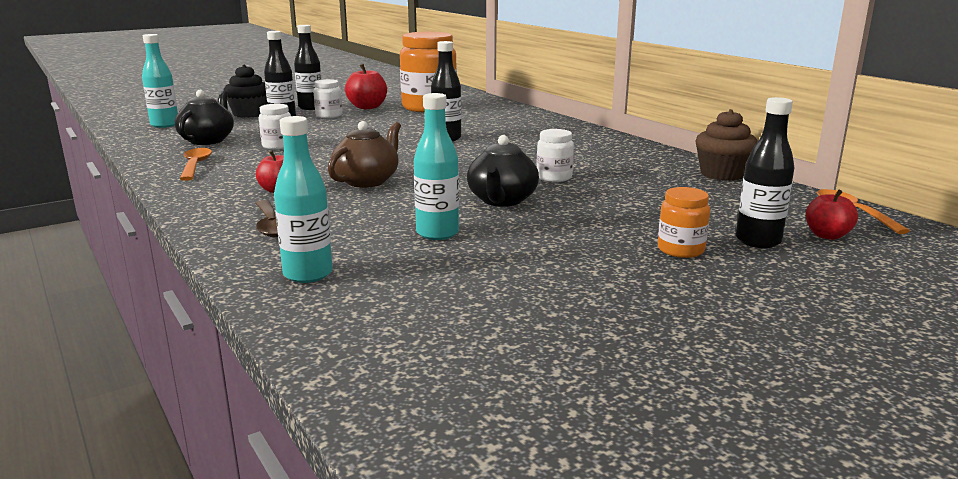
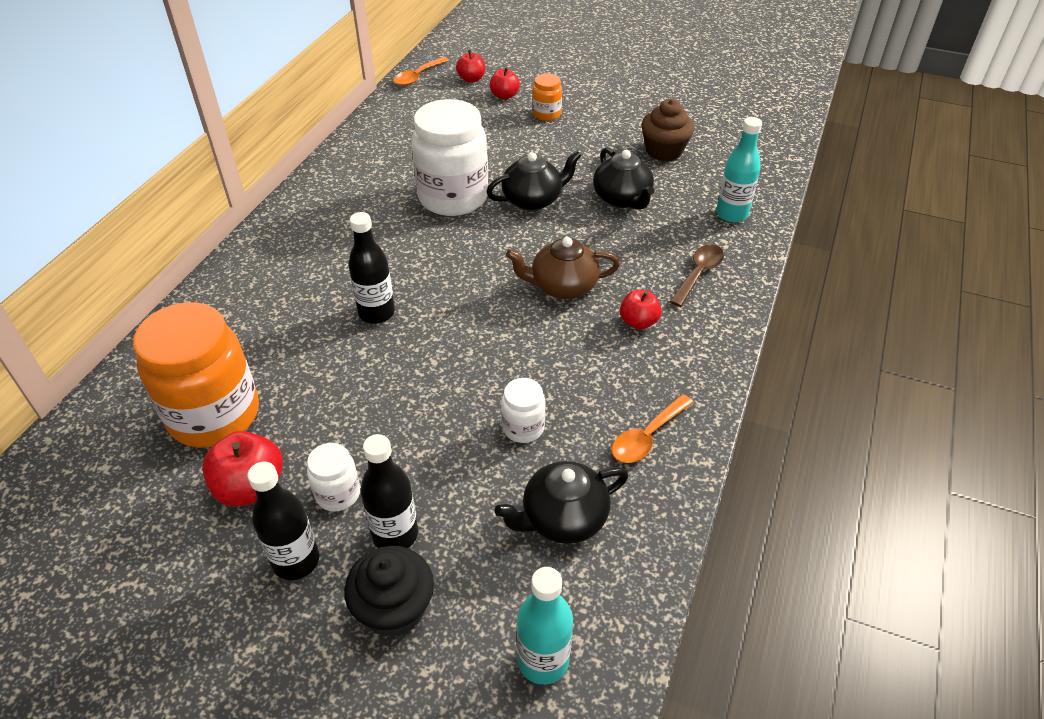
camera: 125 degrees left, 25 degrees up
turquoise bottle [414,93,459,240] -> black teapot [593,147,654,210]
white jar [536,129,574,182] -> white jar [411,99,488,216], size x2.17
brown cupcake [695,109,758,181] -> brown cupcake moved to [641,99,694,161]
black bottle [736,97,795,248] -> red apple [490,67,520,100]

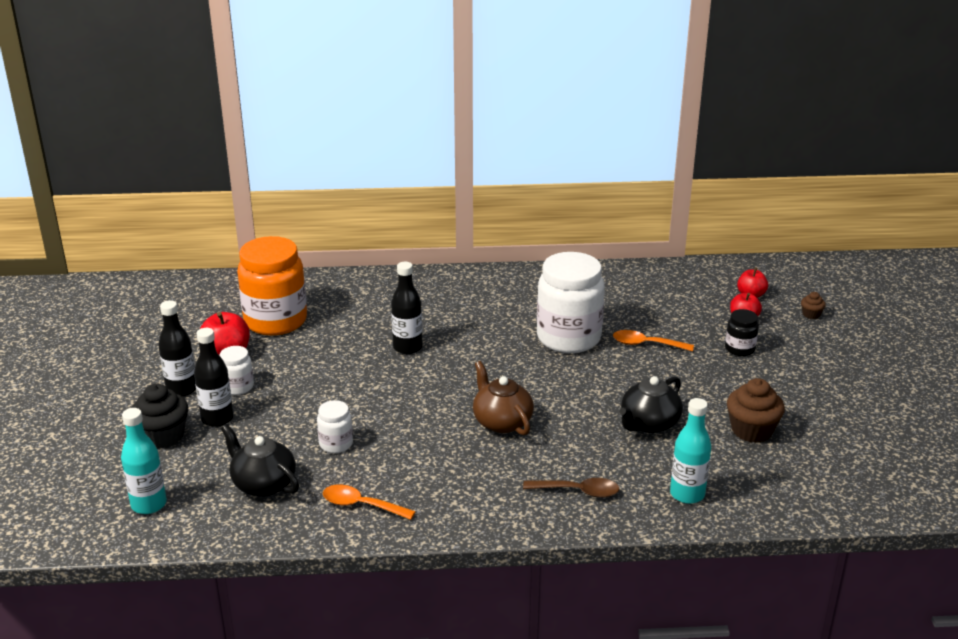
camera: 65 degrees right, 15 degrees down
orange spoon [393,57,449,86] -> orange spoon moved to [613,330,694,351]
black teapot [487,151,582,211] -> none
orange jar [532,73,562,121] -> black jar [725,309,759,356]
red apple [620,290,661,330] -> none
none -> brown cupcake [801,292,826,319]

